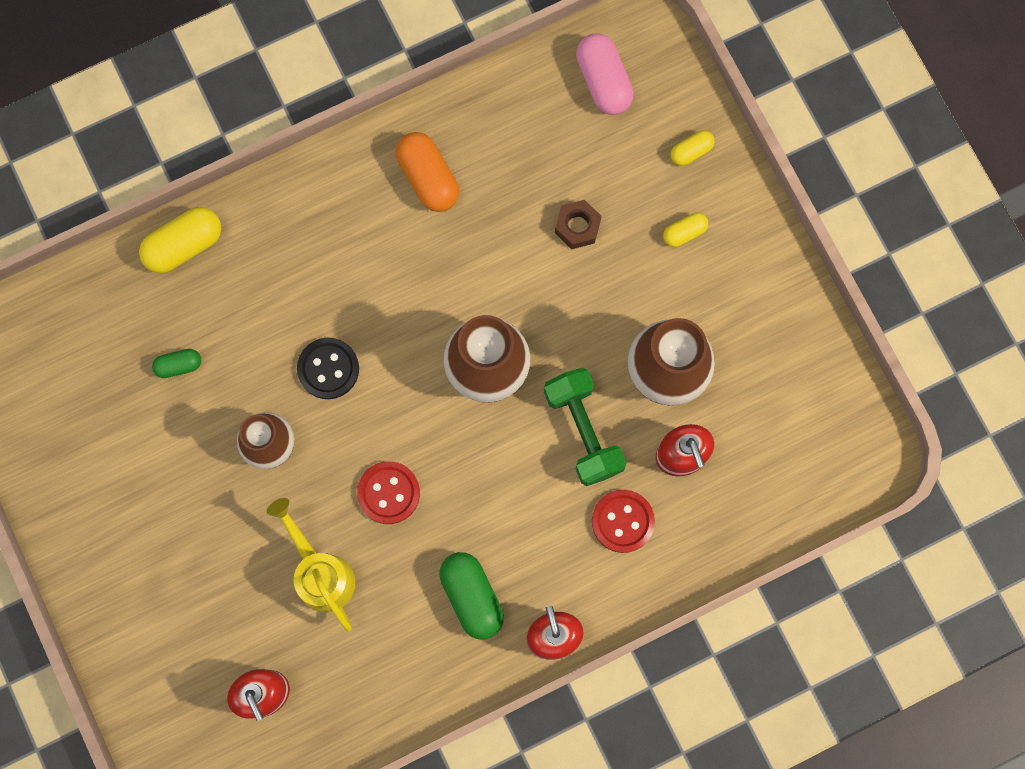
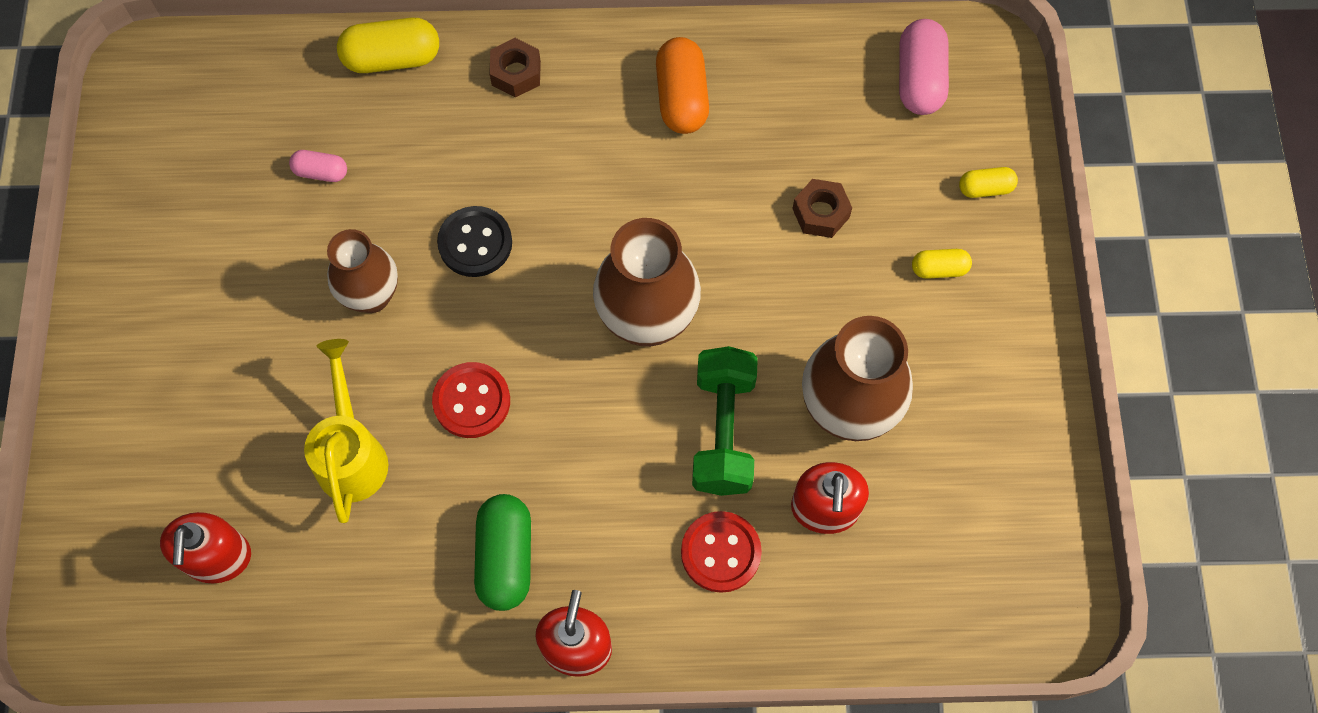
camera: 25 degrees right, 10 degrees down
green capsule [152,349,201,378] -> pink capsule [289,150,347,182]
none -> brown nut [489,38,541,98]

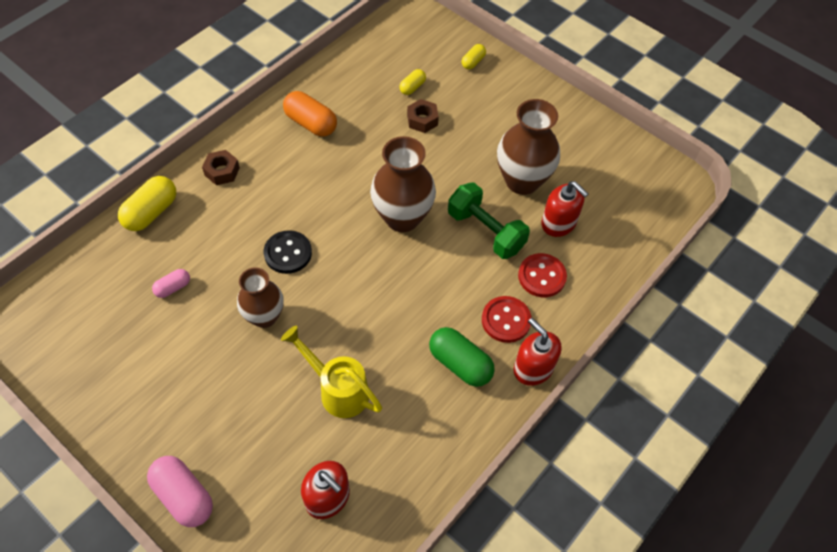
camera: 50 degrees left, 10 degrees down
red button [432,362,510,438] -> red button moved to [482,296,532,343]
pink capsule [899,19,949,115] -> pink capsule moved to [147,456,213,527]
yellow capsule [912,249,972,279] -> yellow capsule moved to [399,69,426,95]

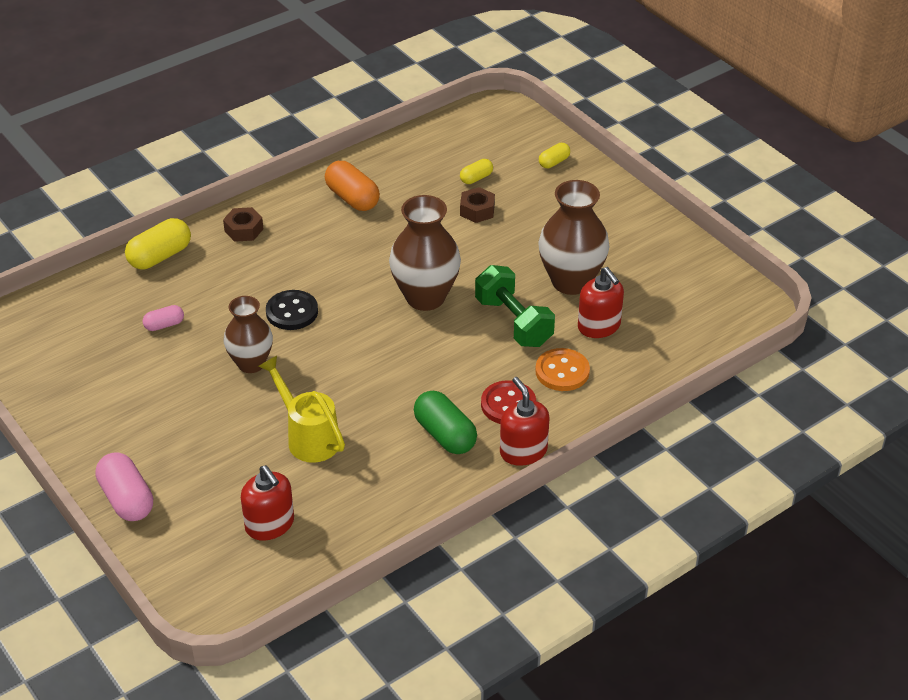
camera: 15 degrees right, 15 degrees down
red button [518,253,567,297] -> orange button [535,348,590,391]

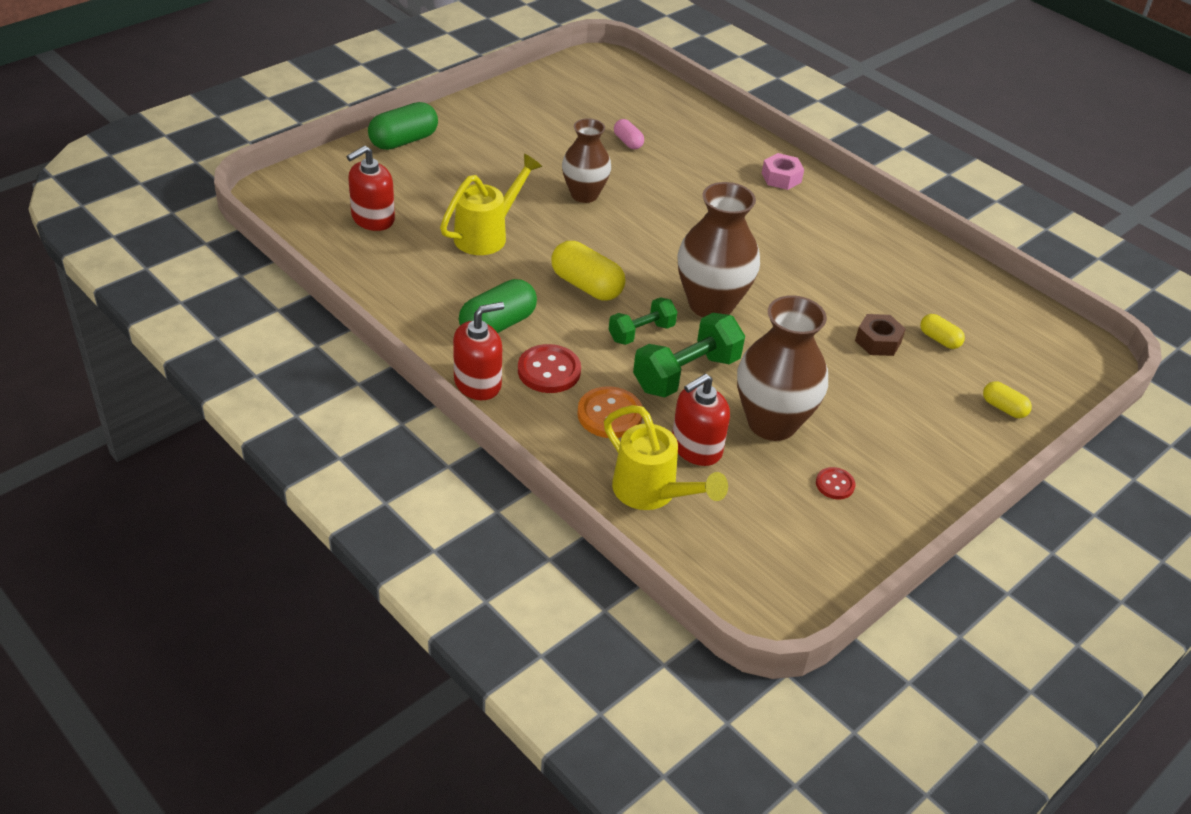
camera: 80 degrees right, 0 degrees up
pink capsule [95,452,153,521] -> green capsule [368,102,438,150]
yellow capsule [125,218,191,269] -> yellow capsule moved to [551,241,625,300]
brown nut [223,207,263,242] -> pink nut [762,153,804,190]
black button [266,290,318,330] -> none
orange capsule [325,161,380,211] -> none
none -> yellow watering can [604,405,728,510]
none -> green dumbbell [609,297,677,345]
none -> red button [816,467,856,499]

